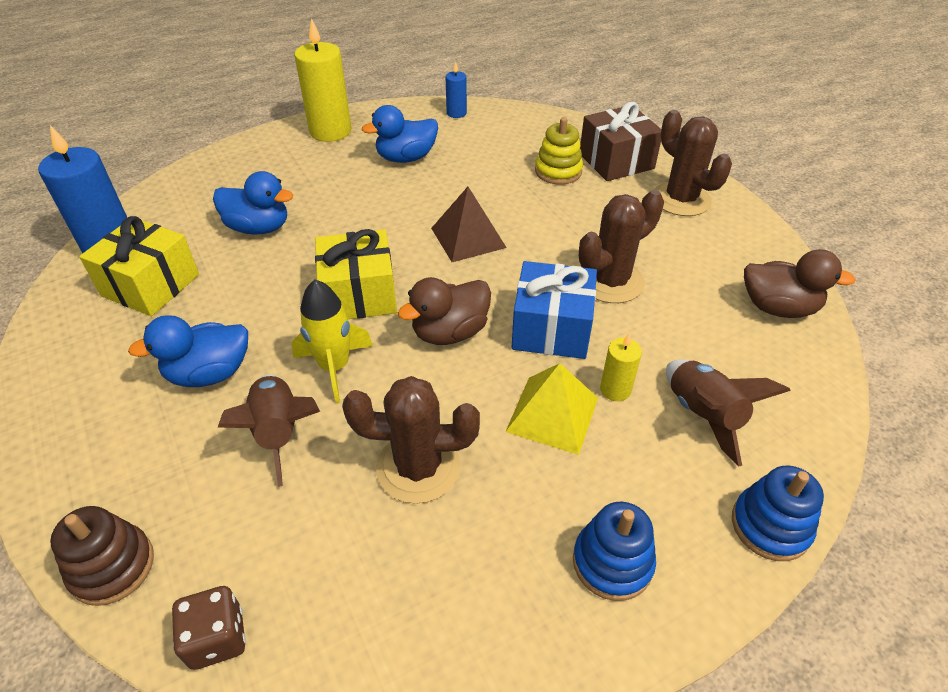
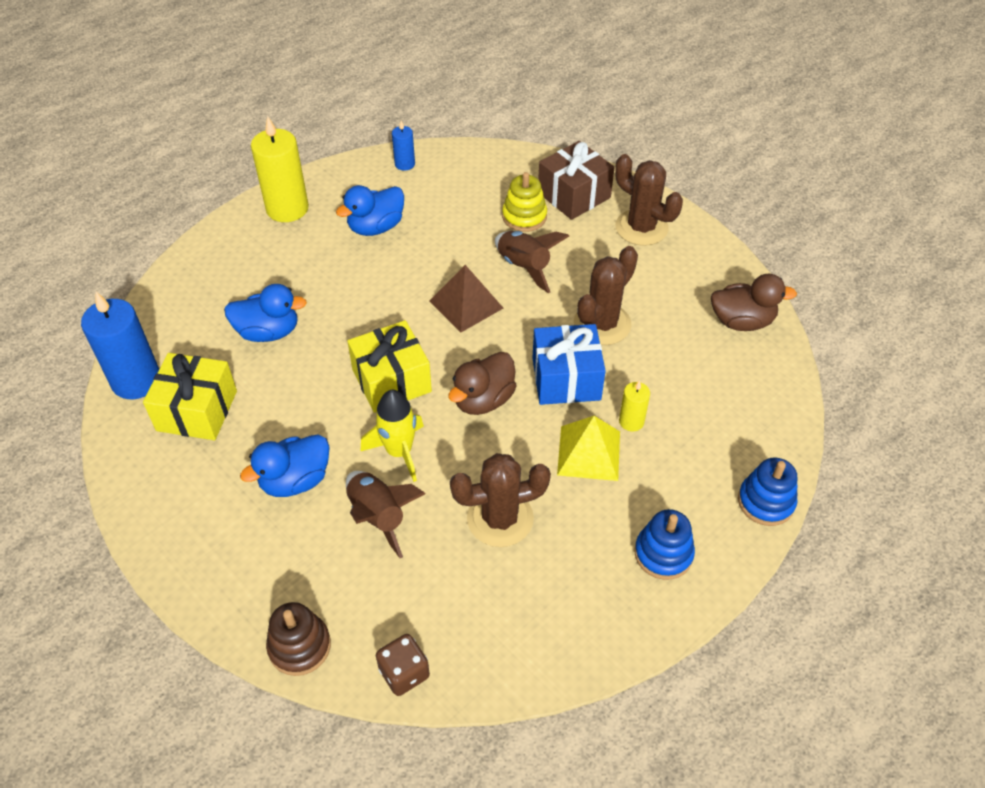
camera: 15 degrees left, 5 degrees up
brown rocket [666,359,791,467] -> brown rocket moved to [495,231,569,293]

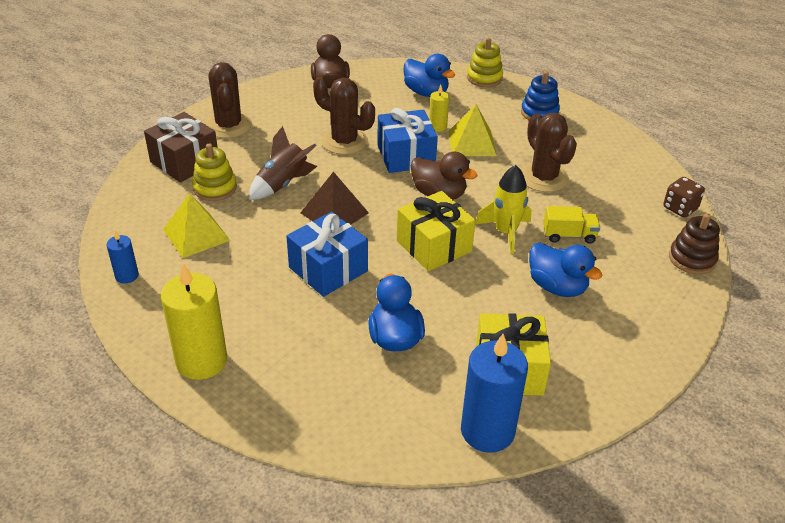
camera: 100 degrees left, 10 degrees down
blue duck [336,185,404,236] -> blue duck moved to [404,54,455,97]
brown rocket [346,471,426,558] -> yellow truck [543,206,600,244]
brown cactus [615,154,683,246] -> brown cactus turned 45 degrees counterclockwise [206,62,252,138]
blue stacking toy [738,458,798,526] -> yellow stacking toy [467,37,503,87]
none -> yellow pyramid [163,193,231,258]
none -> blue gift [286,212,368,297]

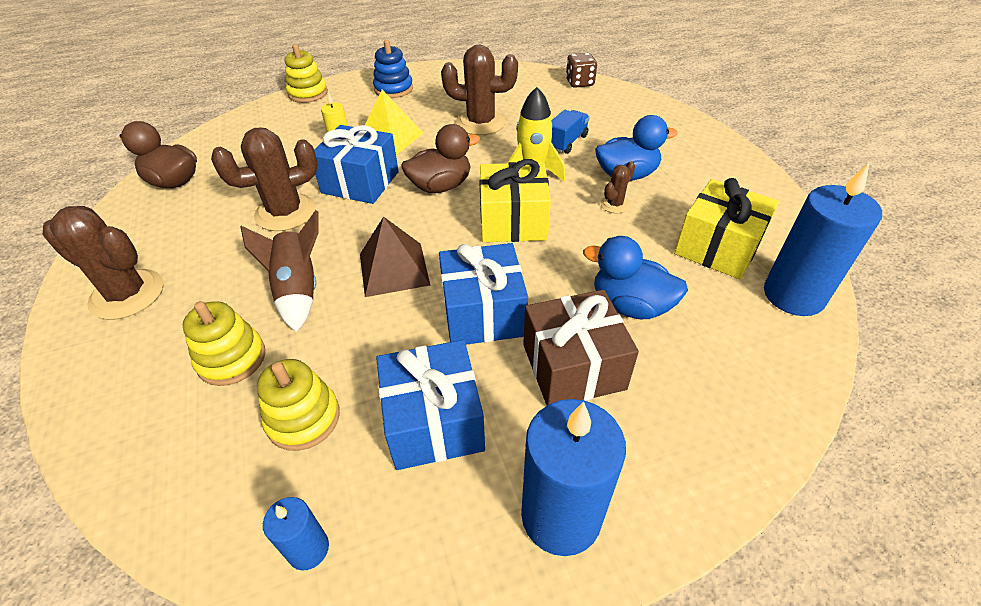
camera: 55 degrees left, 5 degrees up
brown gift [144,112,218,182] -> brown gift moved to [523,290,639,405]
yellow candle [161,263,227,380] -> blue candle [521,399,626,556]
yellow pyramid [163,193,231,258] -> yellow stacking toy [257,359,340,451]
blue duck [404,54,455,97] -> none
yellow truck [543,206,600,244] -> blue truck [551,110,590,154]
brown stacking toy [669,214,720,274] -> none
none -> blue gift [376,340,485,470]
none -> brown cactus [600,161,635,213]

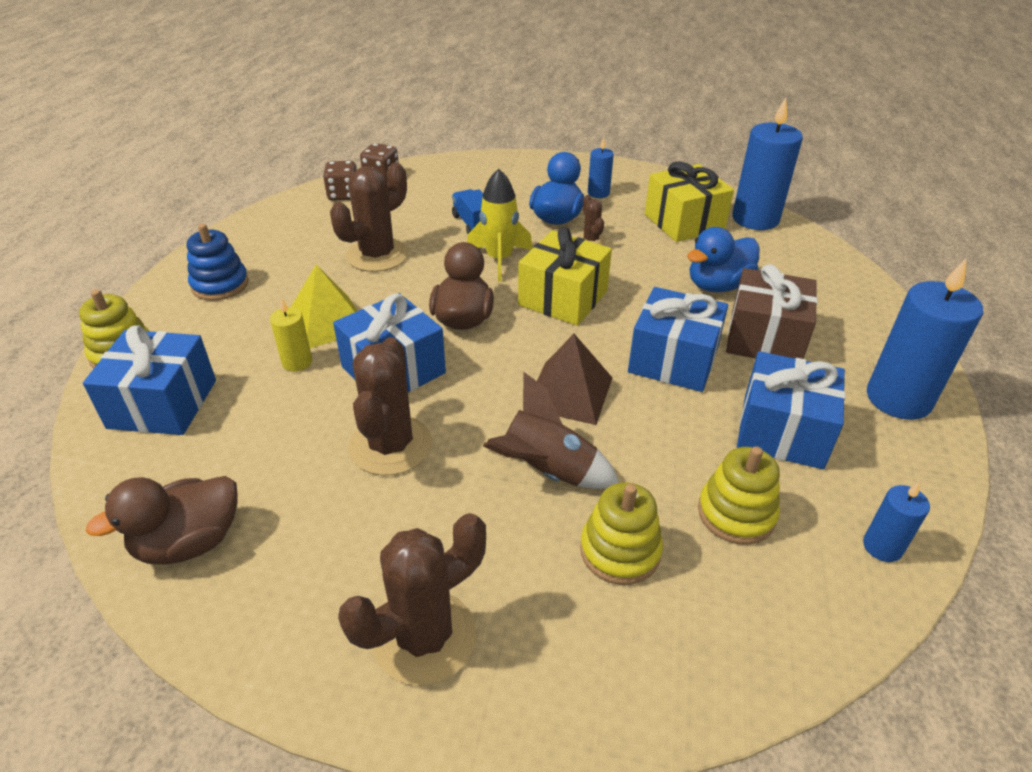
camera: 60 degrees left, 5 degrees down
none -> blue gift [83,325,216,435]
none -> brown dice [323,161,357,201]
none -> blue candle [588,138,614,198]

